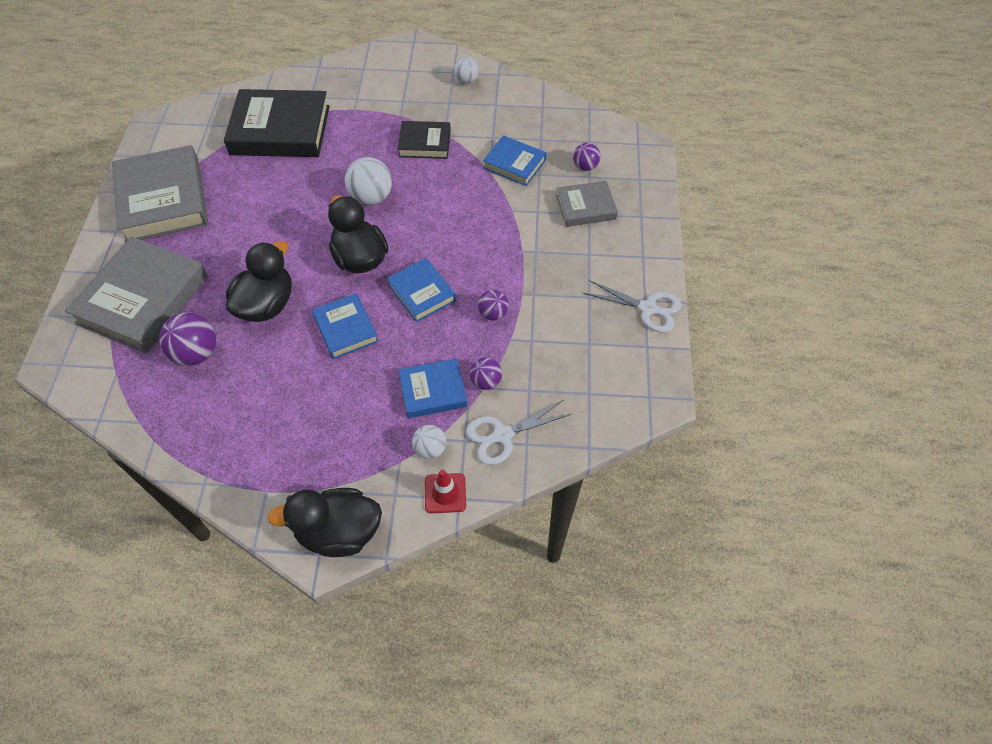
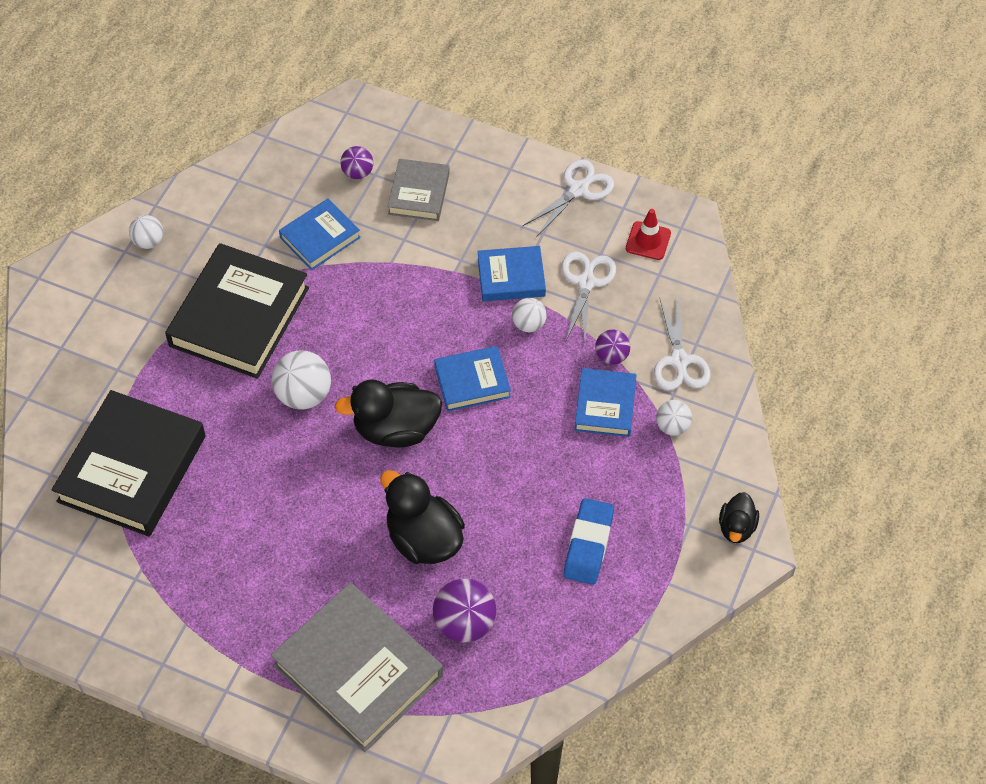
camera: 70 degrees left, 0 degrees up
grey book [112,145,208,242] -> none
black duck [268,488,382,557] -> black duck [719,492,759,543], size x0.56
blue book [312,293,378,359] -> blue book moved to [478,246,546,301]
black book [398,121,451,159] -> black book [165,243,309,379], size x1.84
red traffic cone [425,469,466,513] -> red traffic cone moved to [626,209,671,260]
purple ball [478,290,509,321] -> white ball [512,298,547,332]
none -> white scissors [561,251,616,342]
none -> blue eraser [564,498,614,585]

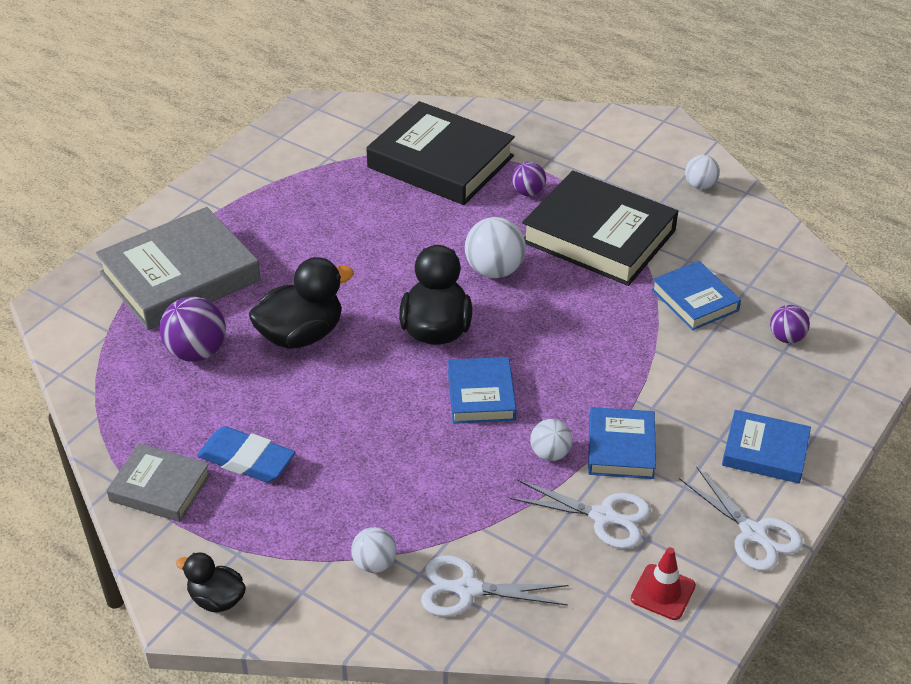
camera: 100 degrees right, 15 degrees down
grey book [387,159,450,221] -> grey book moved to [107,443,211,522]
blue book [574,368,637,437] -> blue book moved to [722,410,811,483]
purple ball [595,329,630,365] -> purple ball moved to [512,162,546,196]

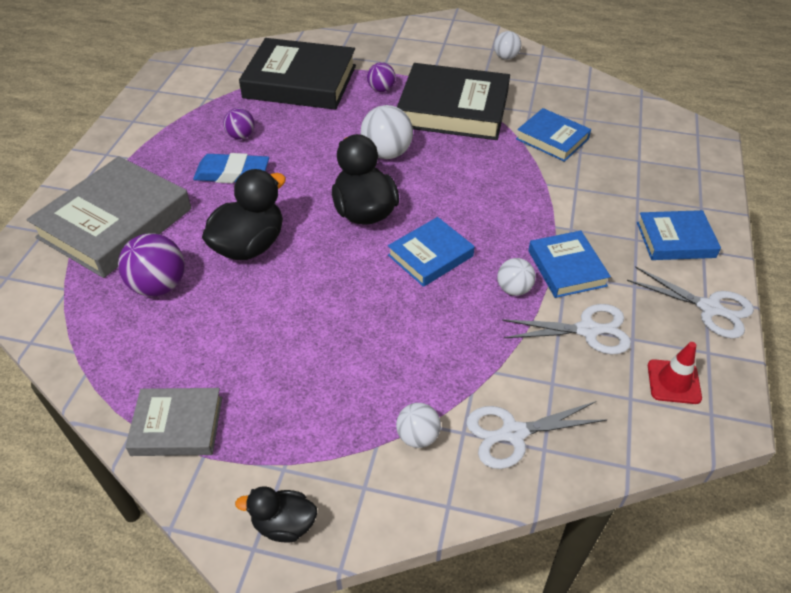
camera: 20 degrees left, 5 degrees up
blue eraser [197,426,295,483] -> blue eraser moved to [193,153,269,183]
blue book [448,357,516,424] -> blue book turned 75 degrees clockwise [388,217,475,287]
purple ball [770,305,810,343] -> purple ball moved to [223,108,255,139]

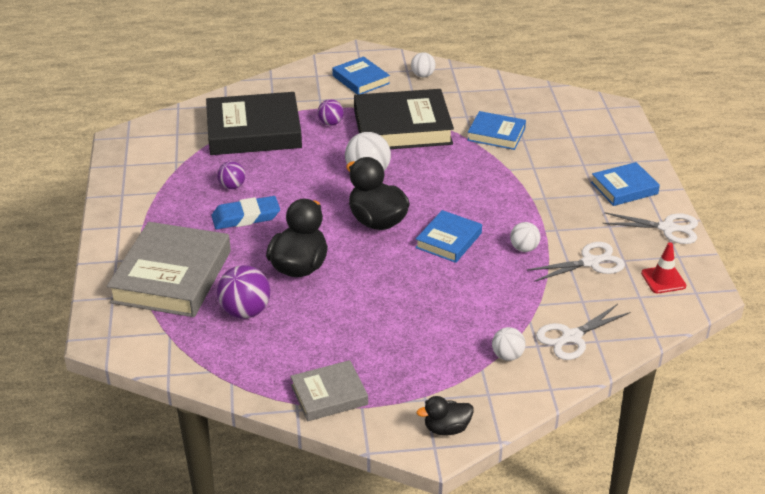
camera: 20 degrees left, 10 degrees down
blue book [528,231,611,298] -> blue book moved to [332,56,390,94]

